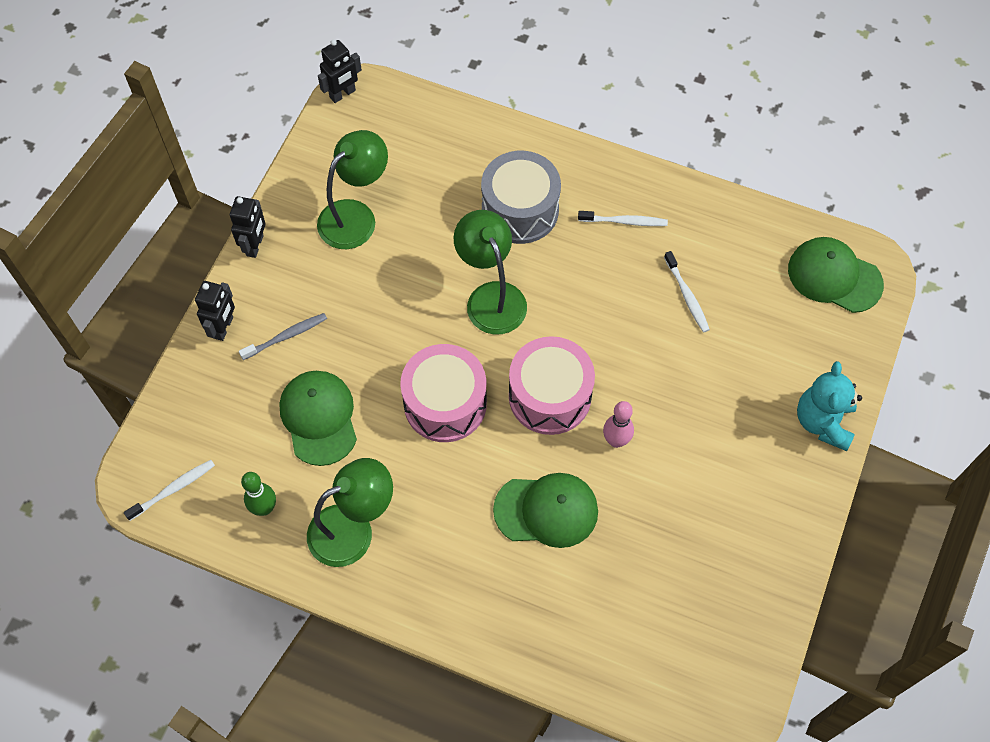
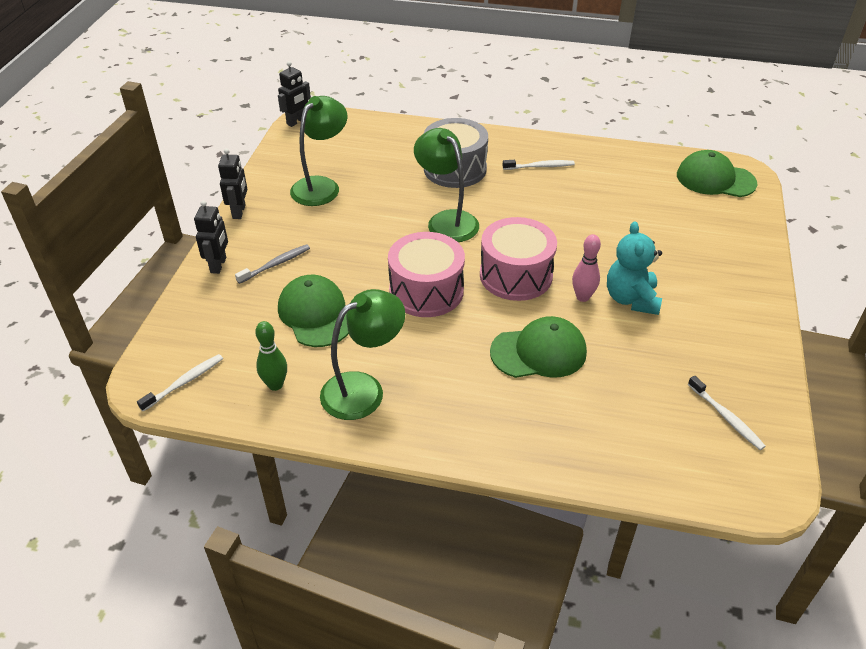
camera: 10 degrees left, 20 degrees down
white toothbrush [664,251,710,333] -> white toothbrush moved to [688,376,766,450]
turquoise teddy bear [797,361,862,451] -> turquoise teddy bear moved to [607,221,662,315]

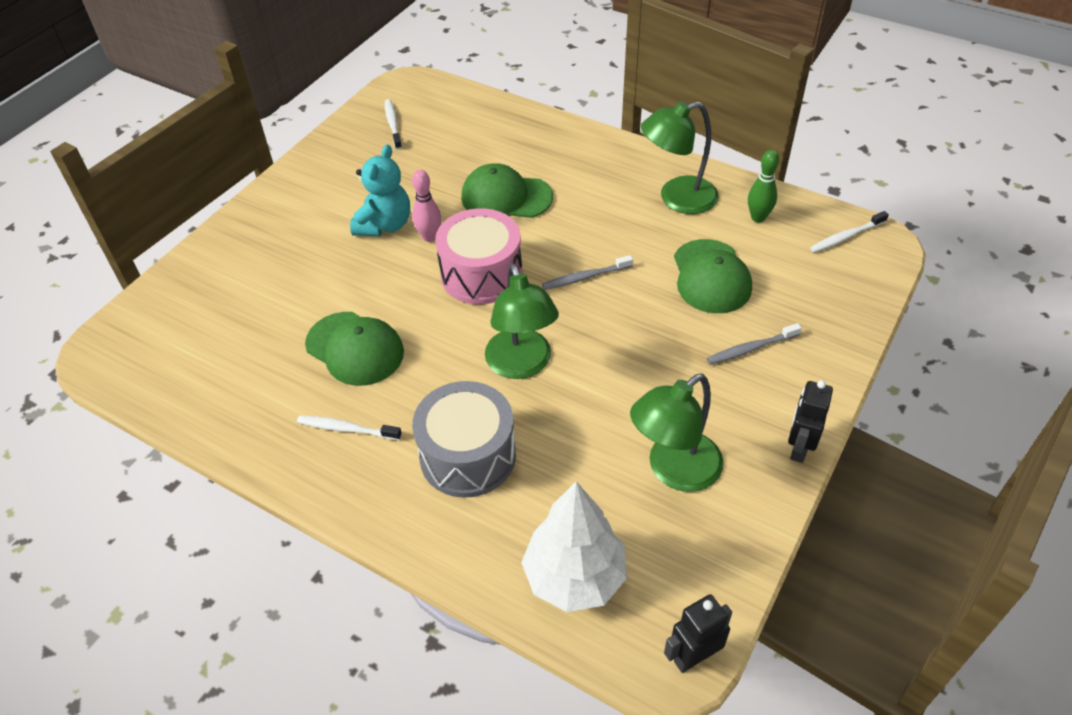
camera: 160 degrees left, 5 degrees up
black robot [194,200,228,274] -> none
pink drum [388,232,465,317] -> grey toothbrush [542,255,633,290]
green cap [677,150,757,197] -> green cap moved to [305,312,404,386]
none -> white tree [521,481,627,612]

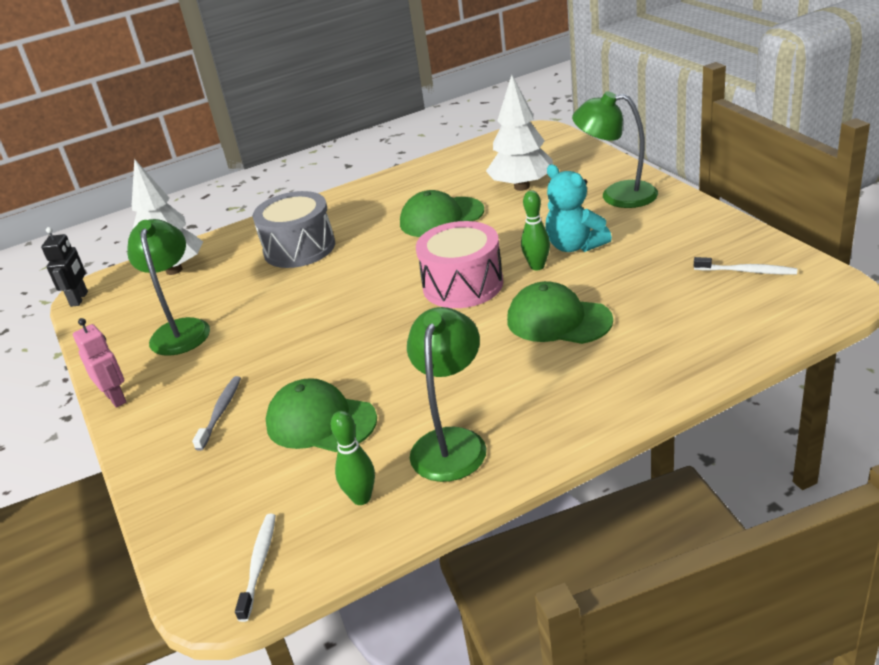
camera: 125 degrees right, 15 degrees down
white toothbrush [297,415,402,440] -> none
pink bowling pin [412,170,441,242] -> green bowling pin [521,190,550,270]
green cap [461,163,553,218] -> green cap turned 105 degrees counterclockwise [507,281,613,344]
green lamp [485,263,559,379] -> green lamp moved to [572,91,658,208]
grey toothbrush [542,255,633,290] -> none
black robot [788,380,833,463] -> pink robot [73,318,127,408]
none -> white tree [486,75,553,191]

